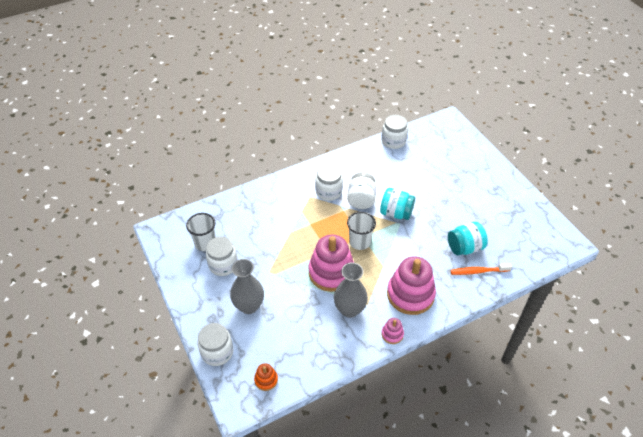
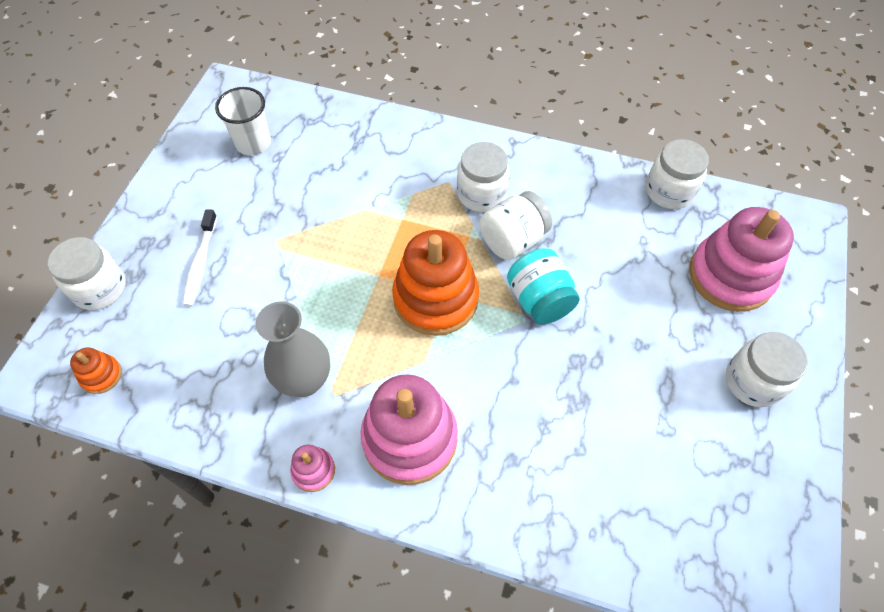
camera: 45 degrees right, 10 degrees up
white jar [206,237,238,276] -> white jar moved to [726,332,808,407]
grey vase [230,259,264,314] -> white toothbrush [182,209,217,307]
pink stacking toy [308,234,354,292] -> pink stacking toy moved to [689,207,794,312]
white cup [347,212,376,250] -> orange stacking toy [392,230,479,336]
turquoise jar [448,222,488,255] -> none
orange toothbrush [451,263,512,275] -> none

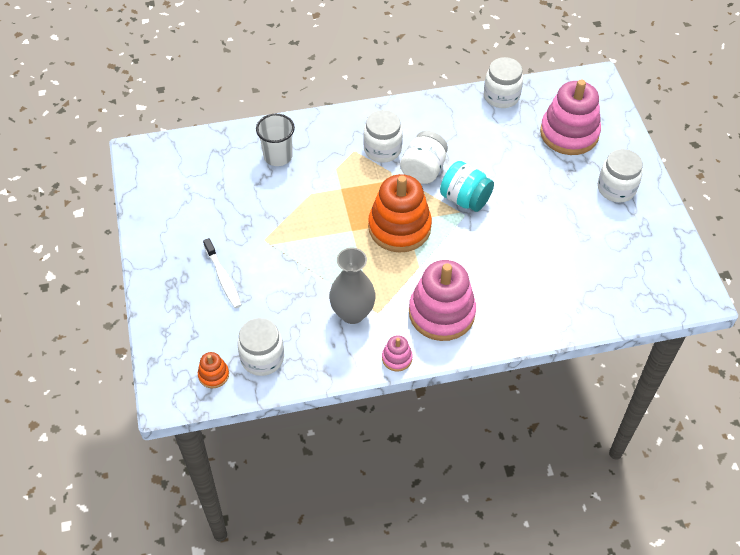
camera: 30 degrees left, 5 degrees down
white jar [48,237,126,310] -> white jar moved to [237,318,284,376]
white cup [215,87,271,155] -> white cup moved to [256,114,295,166]

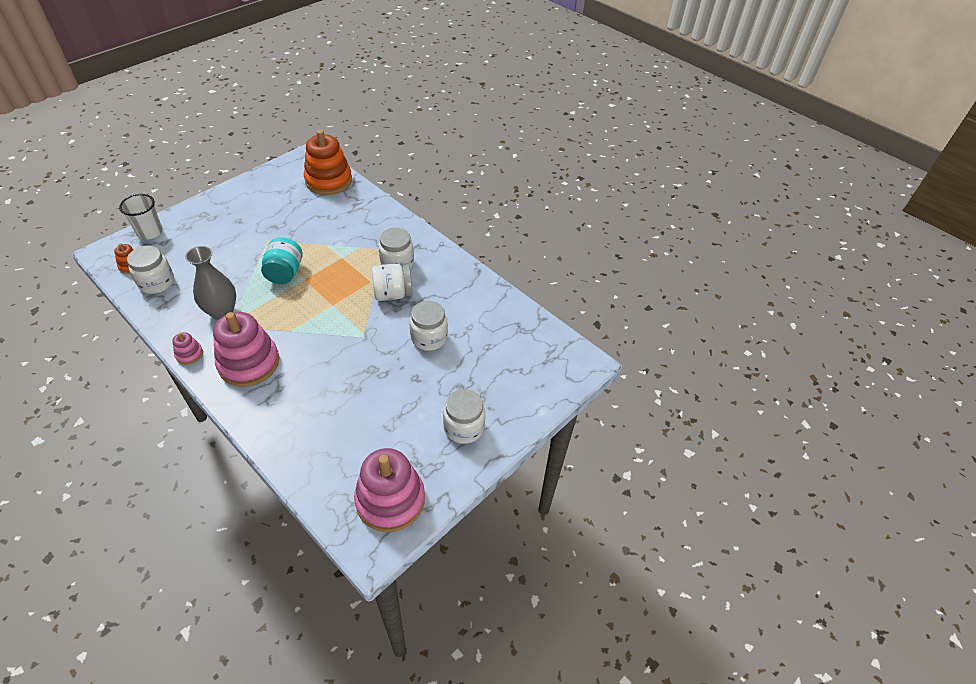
camera: 55 degrees right, 5 degrees down
white toothbrush [203,238,242,308] -> none
white cup [256,114,295,166] -> white cup moved to [119,194,163,240]
orange stacking toy [368,174,432,253] -> orange stacking toy moved to [304,130,352,195]
turquoise jar [440,161,494,212] -> turquoise jar moved to [261,237,303,284]
white jar [484,57,523,108] -> white jar moved to [410,301,448,351]
pink stacking toy [540,80,601,155] -> pink stacking toy moved to [354,448,425,532]

